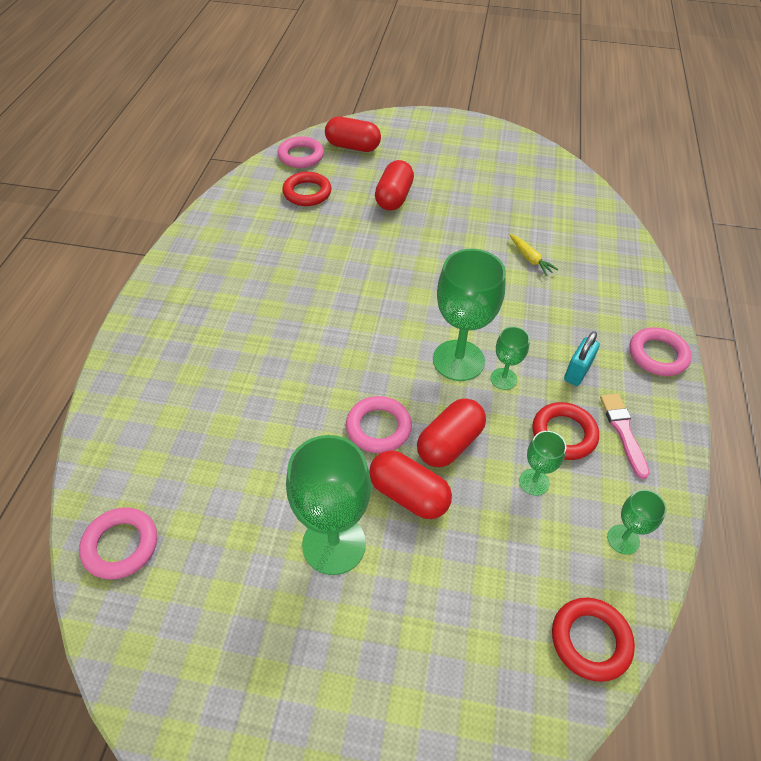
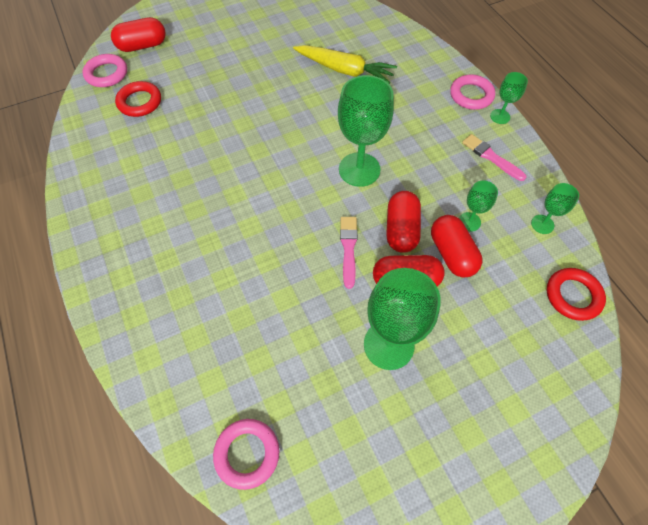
camera: 35 degrees left, 10 degrees up
pink ring [346,396,412,453] -> pink brush [340,217,358,289]
red capsule [375,160,414,211] -> red capsule moved to [431,215,482,278]
green goblet [490,326,530,390] -> green goblet moved to [490,72,528,124]
yellow carrot [510,234,559,276] -> yellow carrot [293,45,397,84], size x1.99
red ring [532,402,599,460] -> none
turquoise padlock [564,331,600,386] -> none

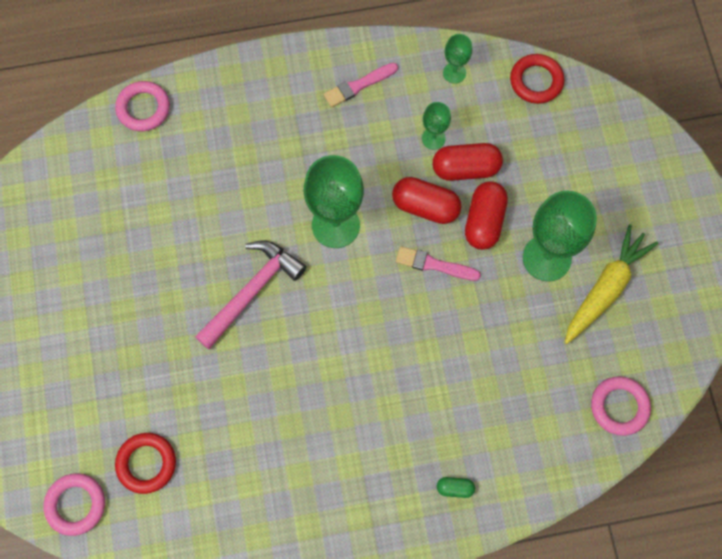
camera: 75 degrees left, 10 degrees up
red capsule [111,17,166,52] -> none
yellow carrot [293,45,397,84] -> yellow carrot moved to [565,224,658,344]
pink ring [450,74,495,110] -> pink ring moved to [115,81,170,131]
green goblet [490,72,528,124] -> none
none -> pink hammer [195,240,306,349]
none -> green capsule [437,477,475,498]

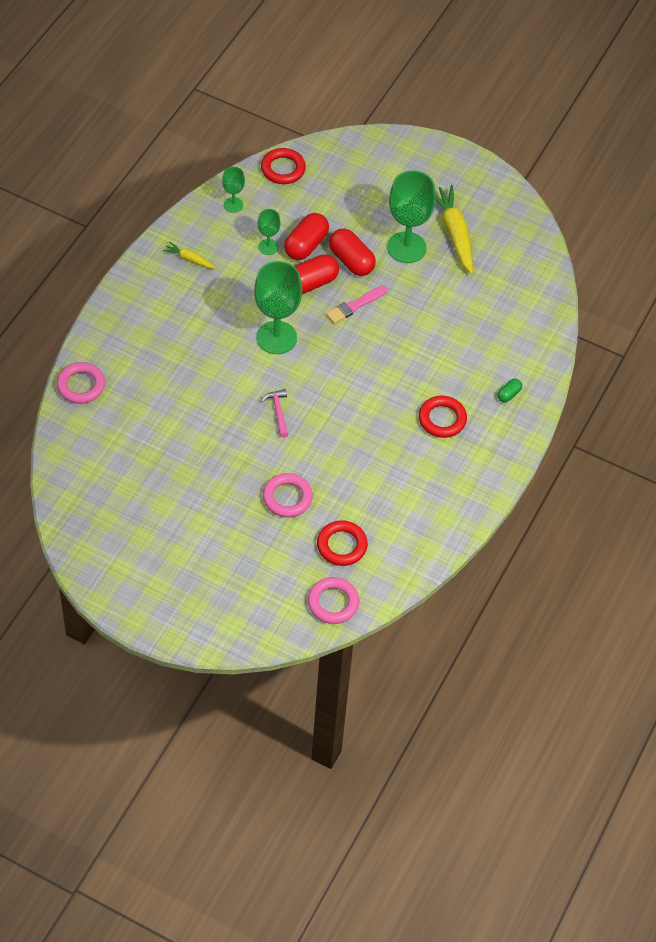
camera: 55 degrees left, 15 degrees down
pink hammer [195,240,306,349] -> pink hammer [261,389,288,438], size x0.51
pink brush [323,63,398,107] -> yellow carrot [163,241,216,269]
pink ring [591,376,651,436] -> pink ring moved to [263,473,313,517]
none -> red ring [419,396,467,438]

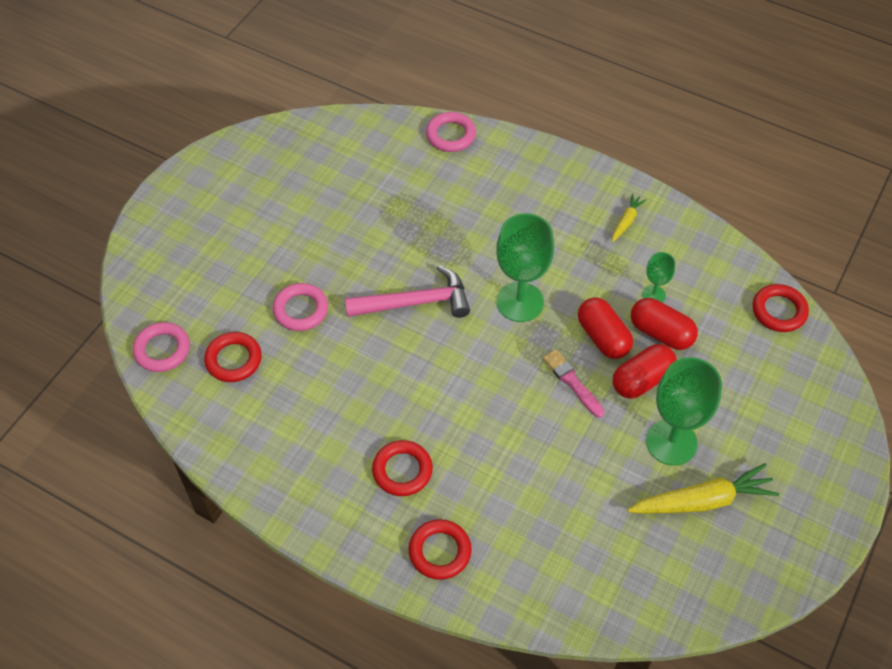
camera: 95 degrees right, 0 degrees up
green goblet [222,166,245,213] -> none
pink hammer [261,389,288,438] -> pink hammer [345,265,470,318], size x1.97
green capsule [497,379,522,402] -> red ring [409,519,472,580]

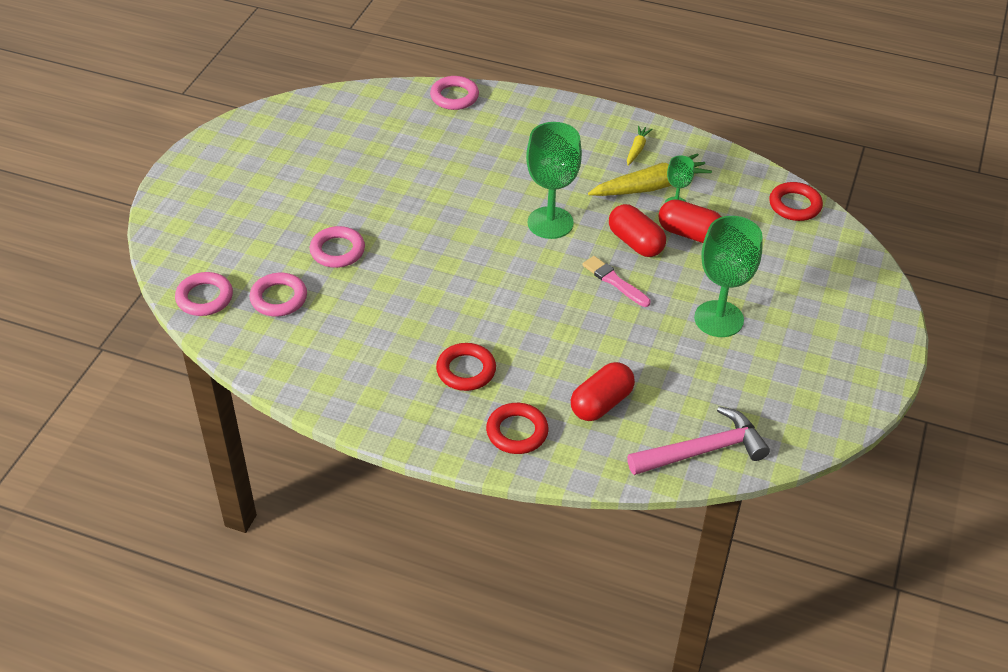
camera: 10 degrees left, 10 degrees down
red ring [204,332,262,382] -> pink ring [250,273,307,317]
pink hammer [345,265,470,318] -> pink hammer moved to [627,406,770,475]
red capsule [613,344,677,399] -> red capsule moved to [571,362,635,421]
yellow carrot [627,463,779,514] -> yellow carrot moved to [588,153,712,196]

